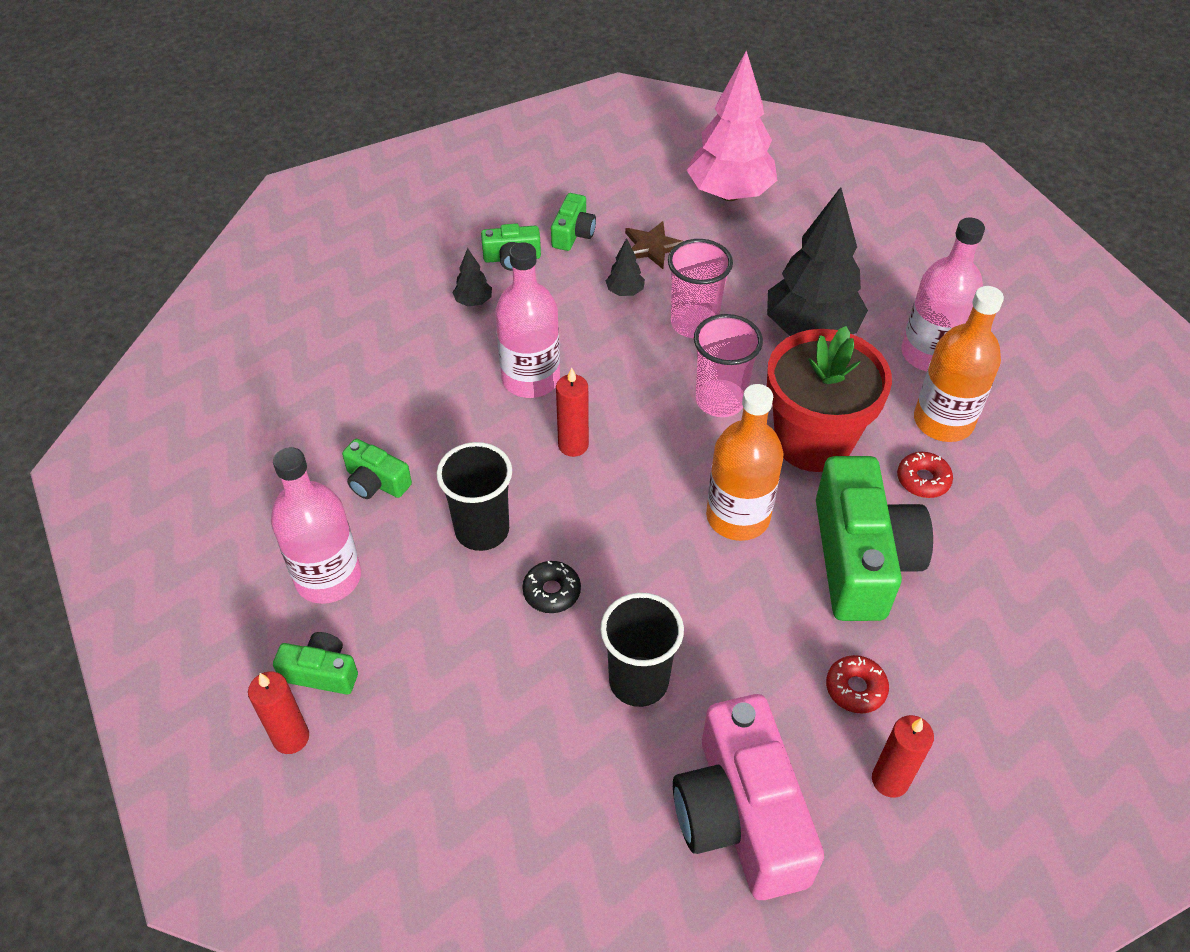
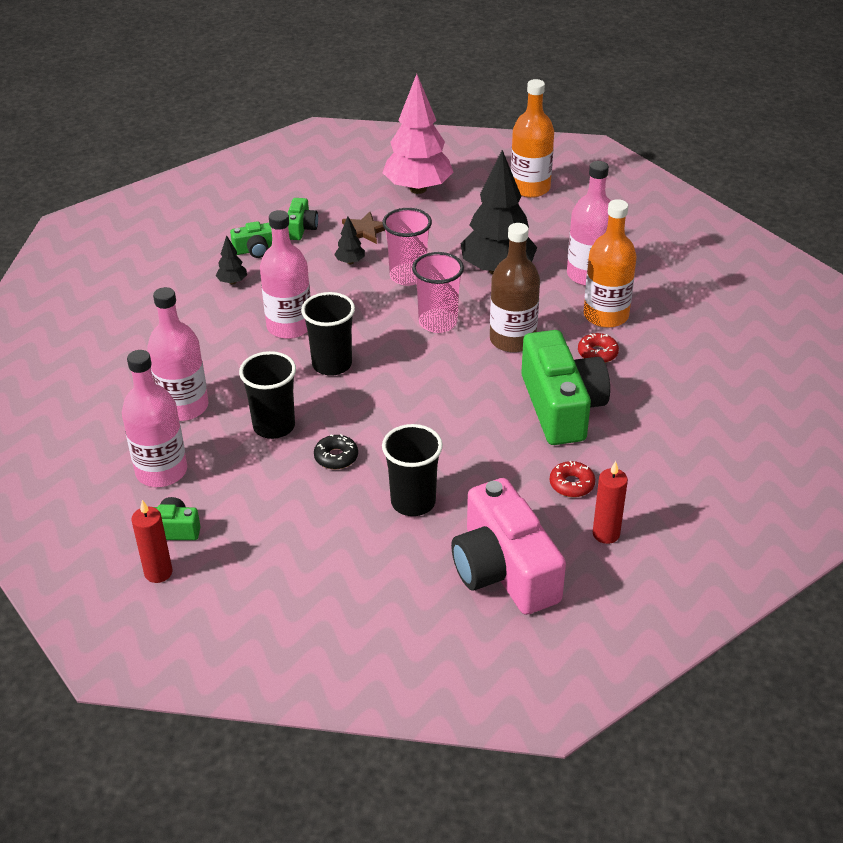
camera: 10 degrees left, 10 degrees down
green camera [342,439,412,499] -> pink bottle [147,287,208,421]
red candle [556,367,589,457] -> black cup [301,292,355,376]
orange bottle [706,384,783,541] -> orange bottle moved to [511,79,554,198]
red flower pot [767,326,892,472] -> brown bottle [490,223,540,353]

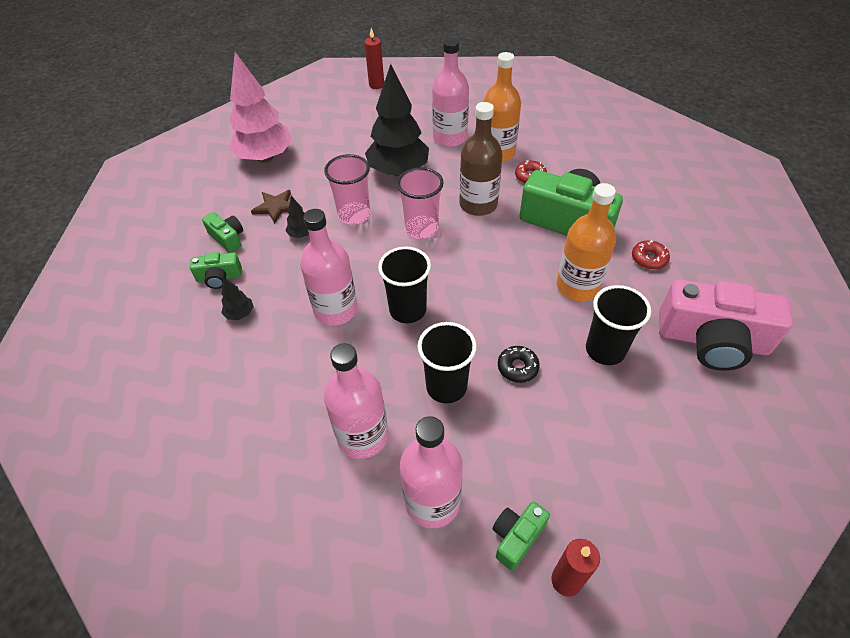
camera: 50 degrees left, 10 degrees up
green camera [230,221,272,258] -> green camera turned 60 degrees clockwise [190,252,242,289]
orange bottle [511,79,554,198] -> orange bottle moved to [557,183,616,301]
red candle [593,461,628,544] -> red candle moved to [364,28,384,89]

